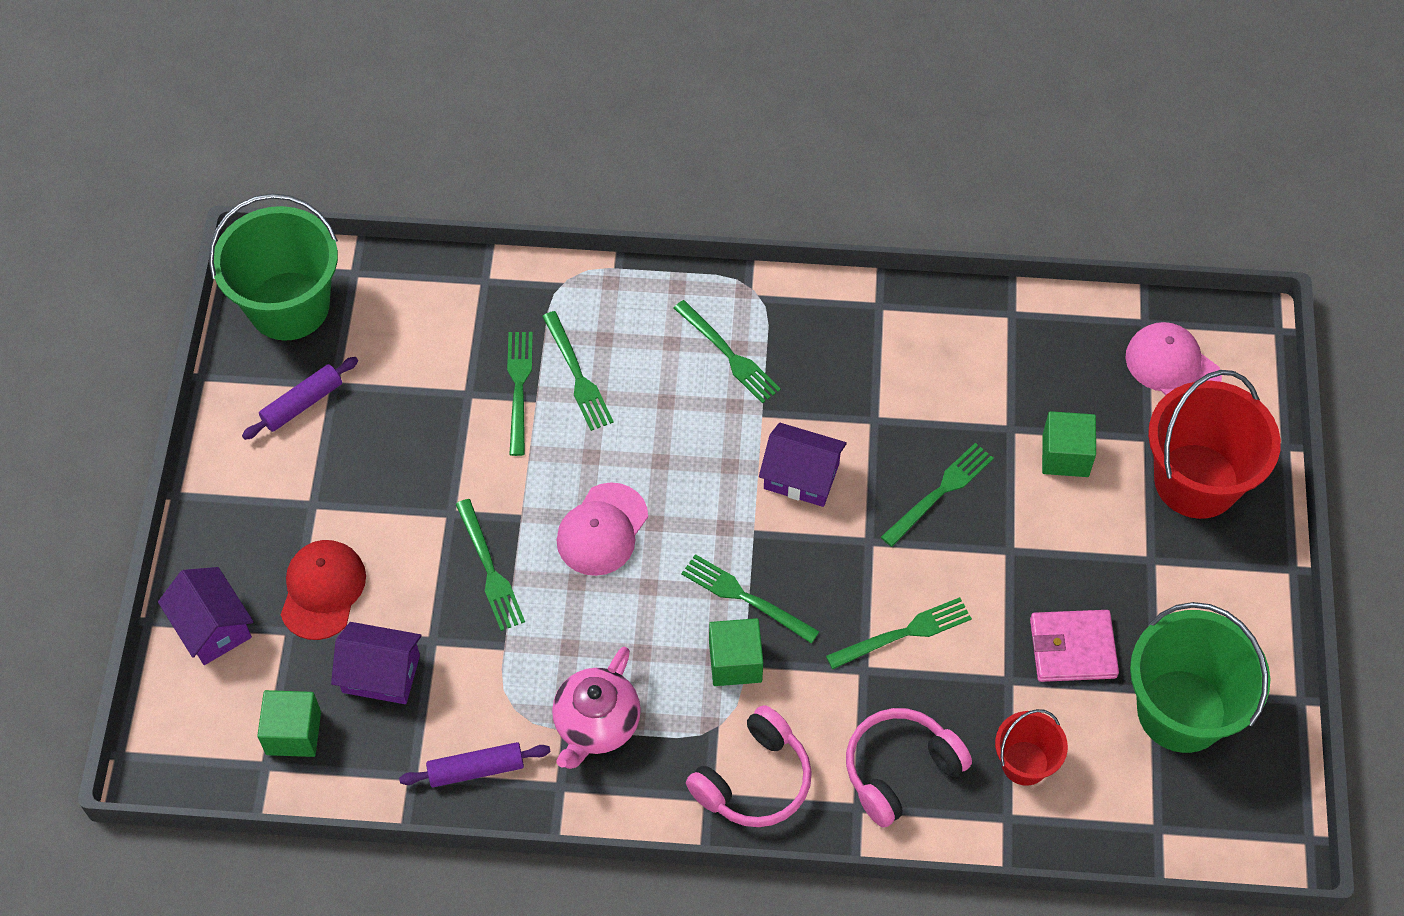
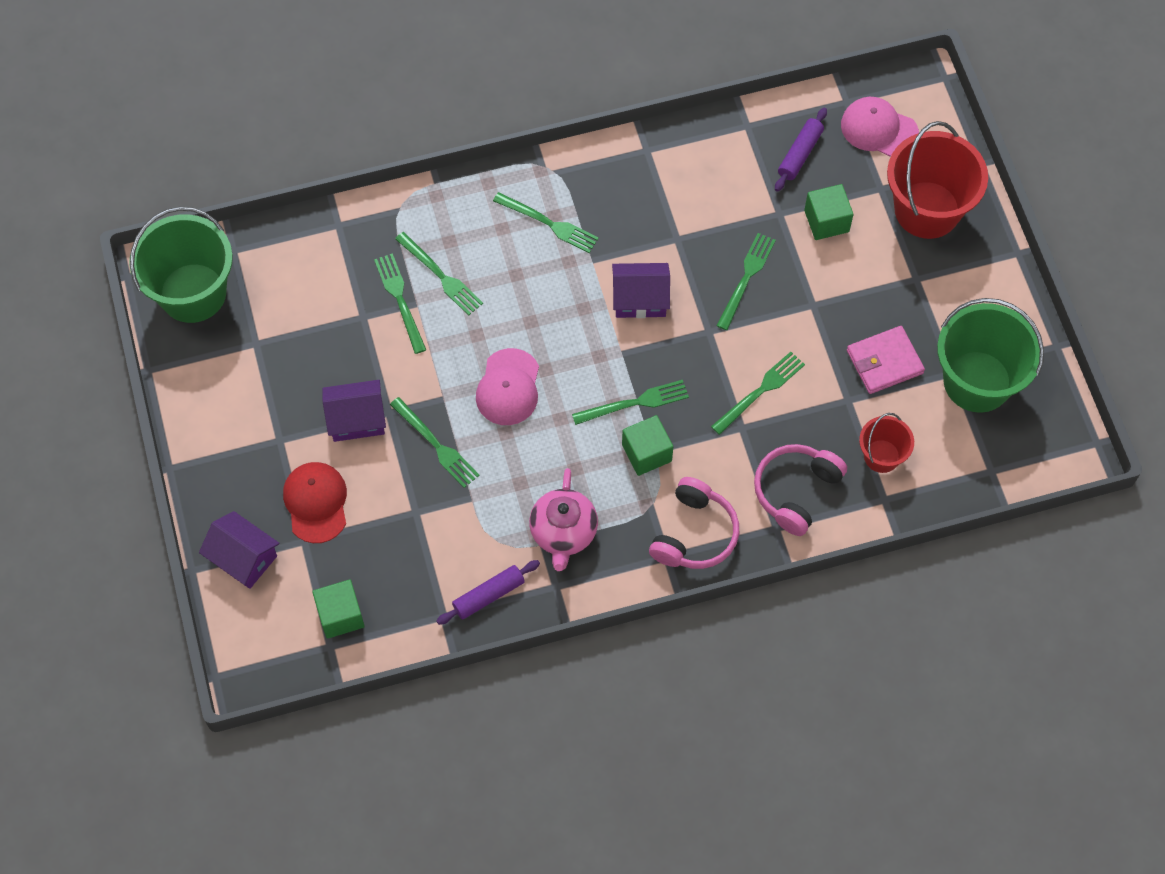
camera: 20 degrees left, 5 degrees up
purple rolling pin [242,357,358,440] -> purple rolling pin moved to [775,108,827,192]
purple house [331,622,422,704] -> purple house moved to [322,380,386,442]
green fork [681,554,820,644] -> green fork turned 150 degrees clockwise [572,380,689,425]

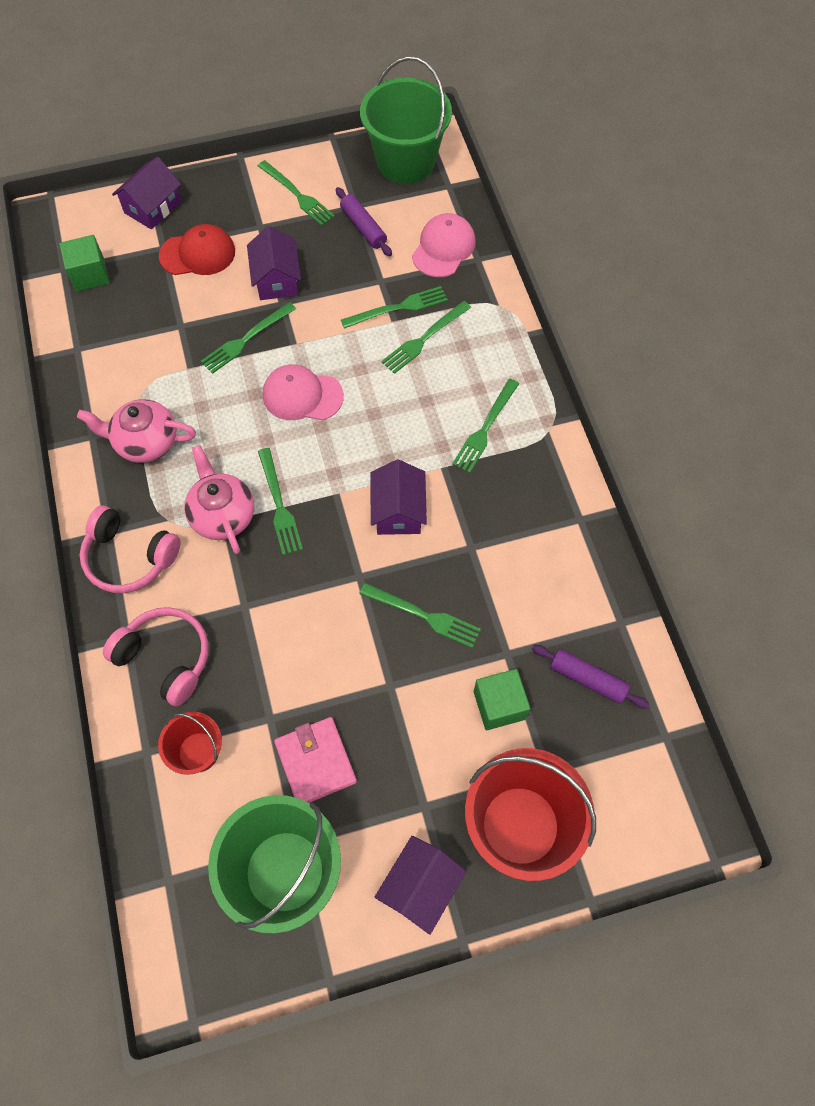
camera: 90 degrees right, 0 degrees up
purple rolling pin [436,560,540,625] -> purple rolling pin moved to [336,187,392,256]
green cube [622,415,673,476] -> pink teapot [184,445,254,554]
green fork [711,352,805,435] -> green fork moved to [258,160,335,226]
pink cap [841,97,919,157] -> pink cap moved to [412,213,476,277]
none -> purple house [375,836,467,935]

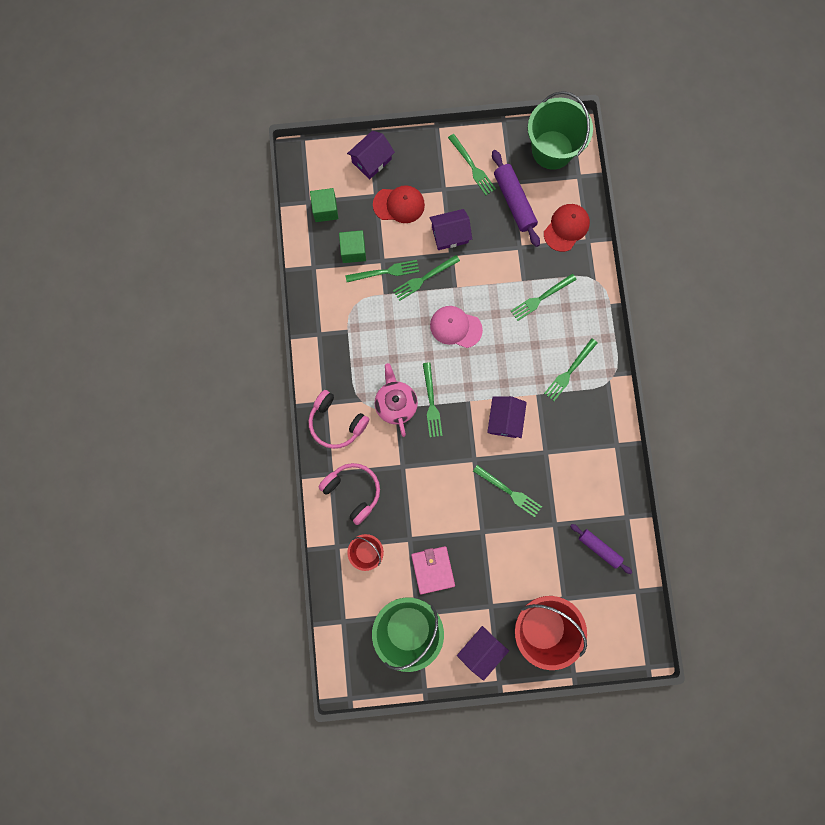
camera: 10 degrees right, 15 degrees up
pink teapot [77,399,196,463] -> none
purple house [247,226,301,300] -> purple house turned 75 degrees clockwise [429,209,472,250]
purple rolling pin [336,187,392,256] -> purple rolling pin [492,150,540,247], size x1.54
green fork [341,286,448,329] -> green fork moved to [345,260,419,282]
pink cap [412,213,476,277] -> red cap [544,204,590,252]
green cube [474,669,530,730] -> green cube moved to [339,230,366,263]

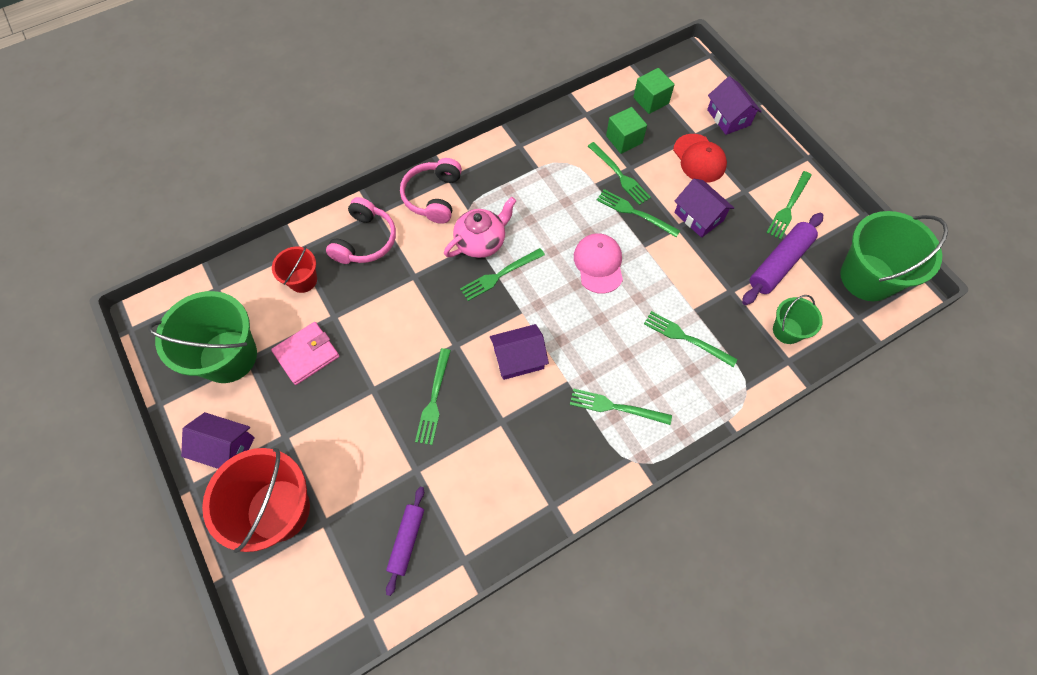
camera: 65 degrees right, 15 degrees down
purple house [347,131,395,179] -> purple house turned 45 degrees clockwise [707,76,762,135]
red cap [544,204,590,252] -> green bucket [773,295,823,344]

